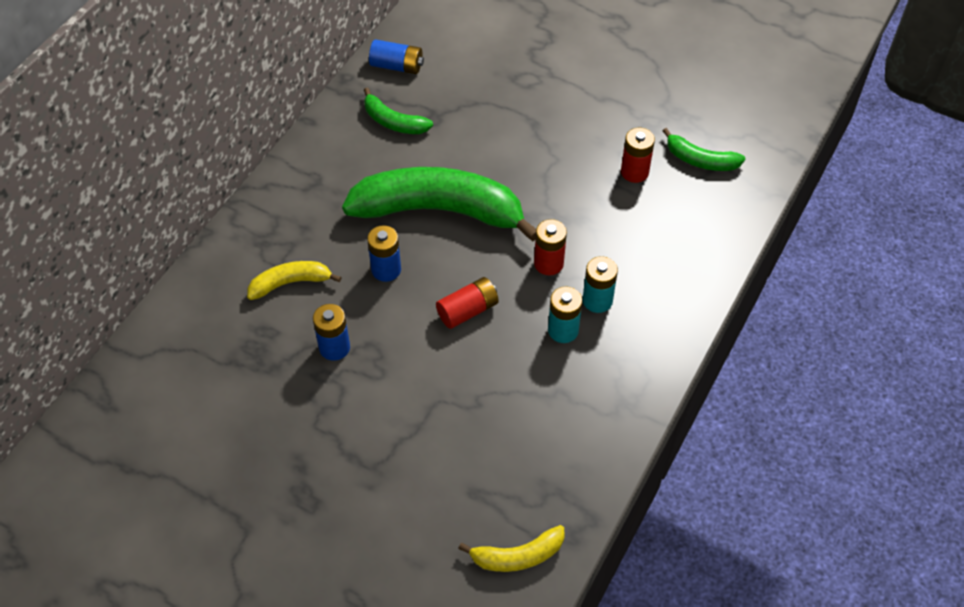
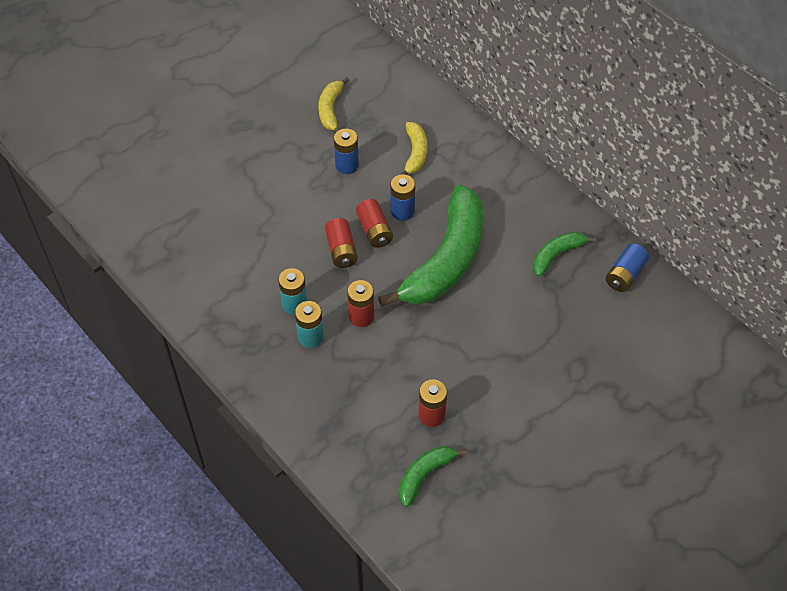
camera: 110 degrees right, 0 degrees up
yellow banana [458,525,564,572] -> yellow banana moved to [318,77,349,130]
none -> red battery [356,199,393,248]

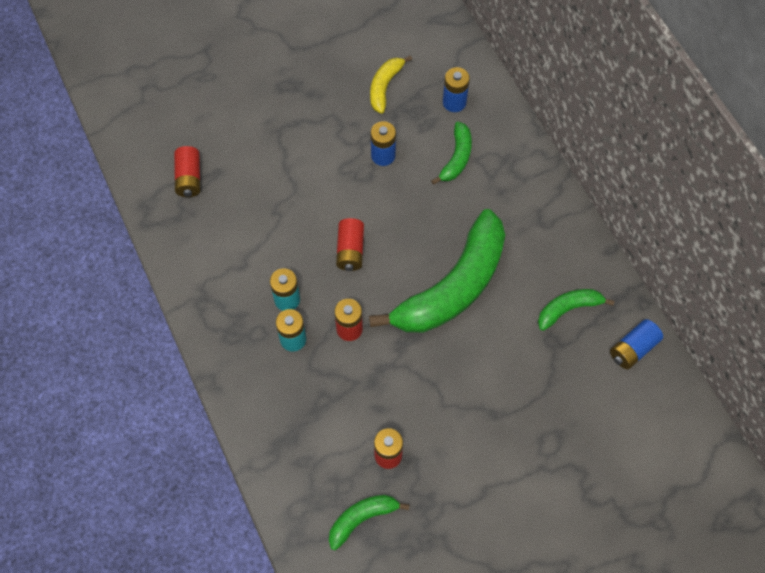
camera: 15 degrees right, 10 degrees up
red battery [356,199,393,248] -> red battery moved to [174,146,200,197]
blue battery [391,175,415,221] -> blue battery moved to [443,67,470,112]
yellow banana [399,122,427,175] -> green banana [431,121,472,185]

